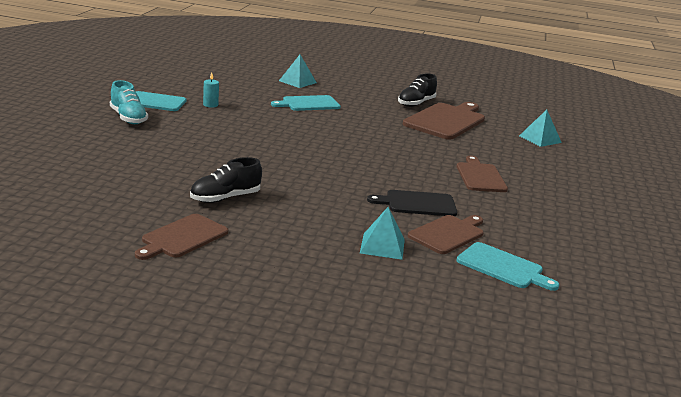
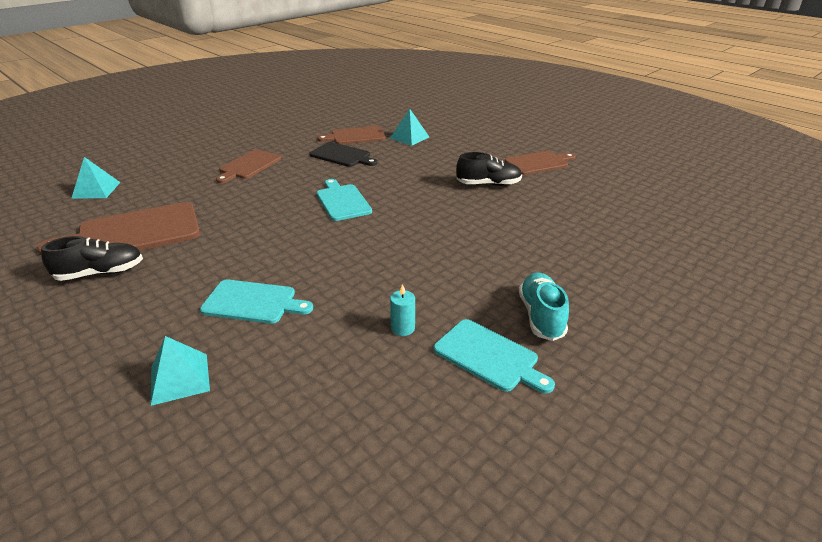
camera: 145 degrees left, 10 degrees up
turquoise cutting board [456,242,559,291] -> turquoise cutting board moved to [316,179,372,221]

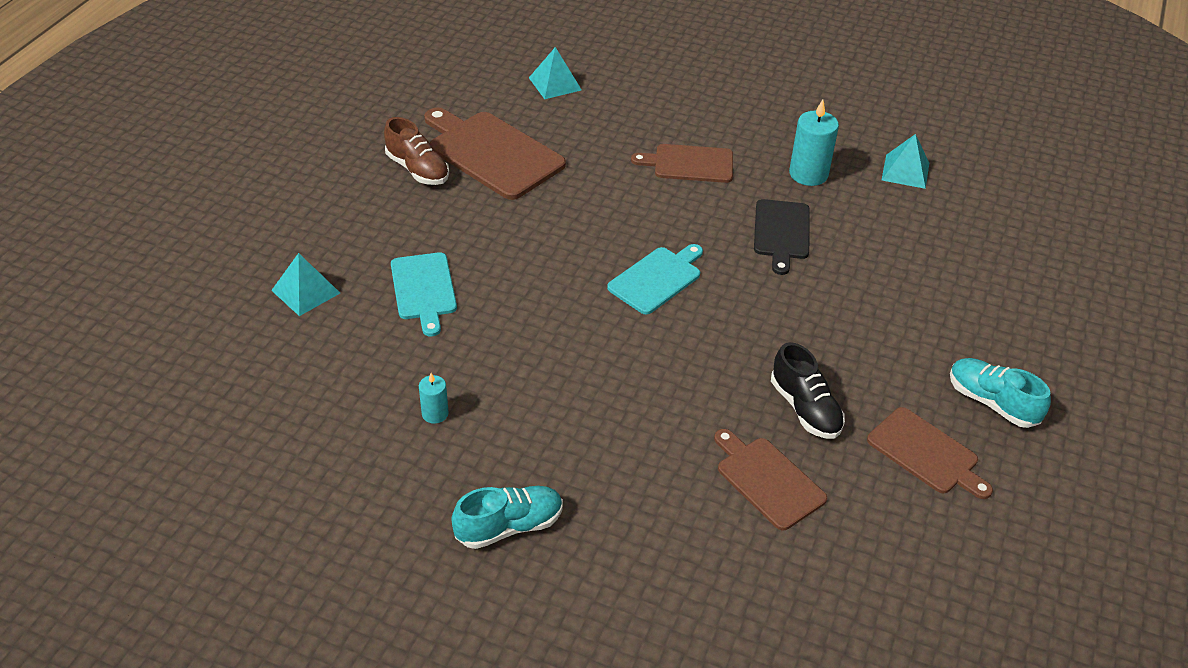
camera: 65 degrees right, 10 degrees up
black shoe [41,236,143,281] -> brown shoe [384,117,449,185]
brown cutting board [317,126,386,144] -> brown cutting board moved to [714,429,827,530]
turquoise pyramid [390,109,429,146] -> turquoise pyramid moved to [882,134,929,189]
turquoise cutting board [433,319,555,393] -> none
none -> turquoise candle [789,100,839,186]
none -> turquoise shoe [950,358,1051,428]

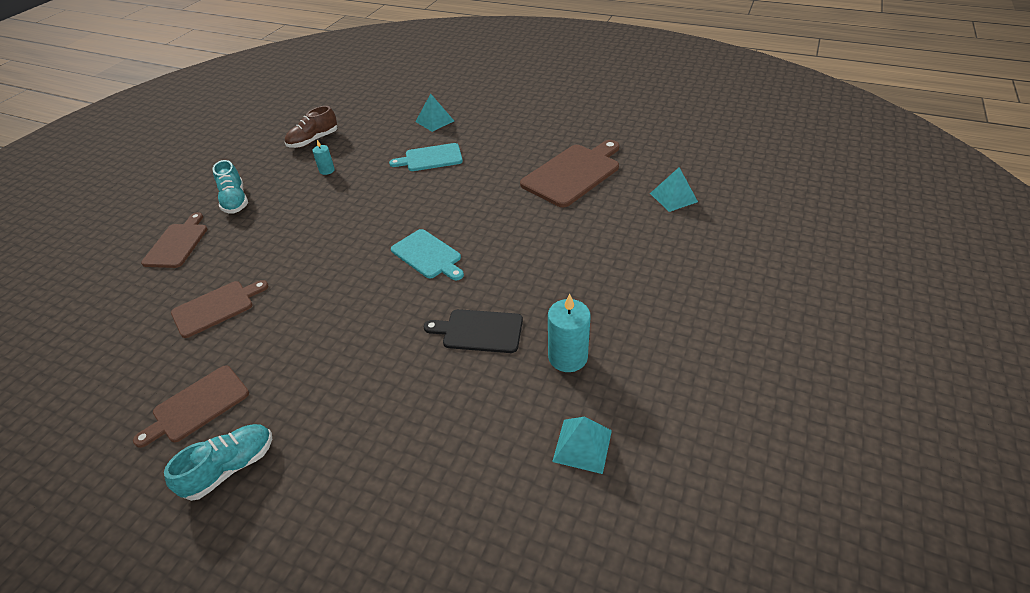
camera: 95 degrees right, 0 degrees up
brown shoe [384,117,449,185] -> brown shoe moved to [285,106,337,148]
brown cutting board [631,144,733,183] -> brown cutting board moved to [141,212,207,268]
black shoe [771,342,845,439] -> none

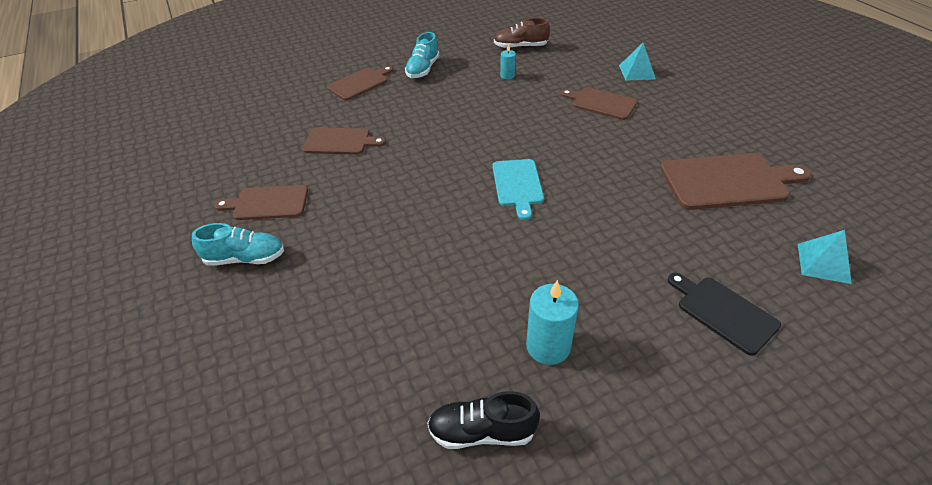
camera: 40 degrees right, 0 degrees up
turquoise cutting board [389,143,463,171] -> brown cutting board [560,87,637,120]
black cutting board [424,309,523,353] -> black cutting board moved to [668,273,781,356]
turquoise pyramid [552,417,612,474] -> black shoe [427,391,540,449]

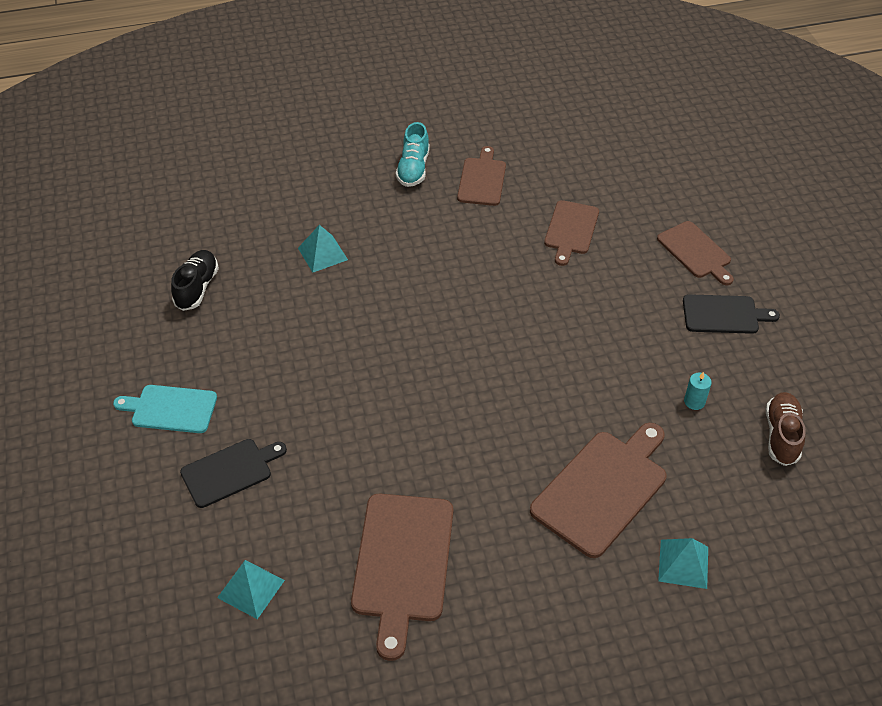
camera: 100 degrees right, 5 degrees up
turquoise shoe [405,32,439,78] -> black cutting board [683,294,780,334]
turquoise cutting board [493,159,544,220] -> turquoise cutting board moved to [113,385,217,433]
turquoise candle [526,280,579,365] -> none
brown cutting board [560,87,637,120] -> brown cutting board [530,423,667,558], size x1.60
none -> turquoise pyramid [298,225,348,272]

